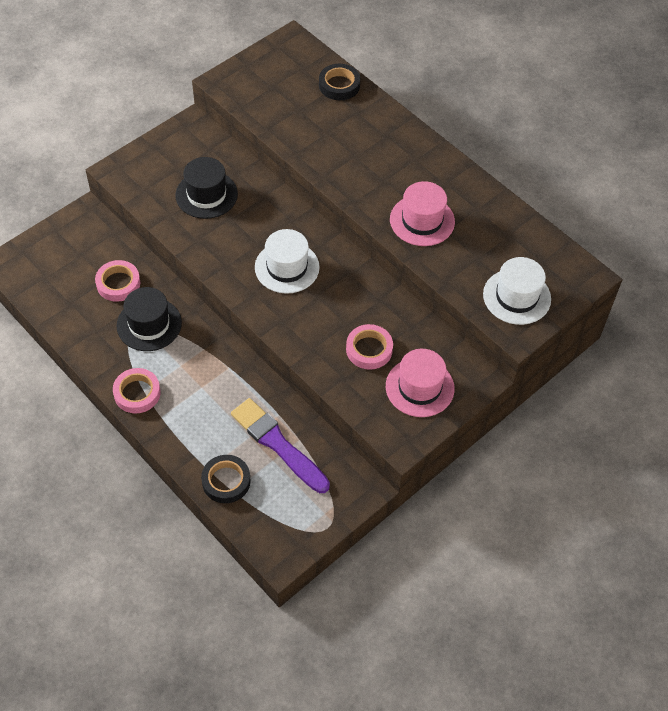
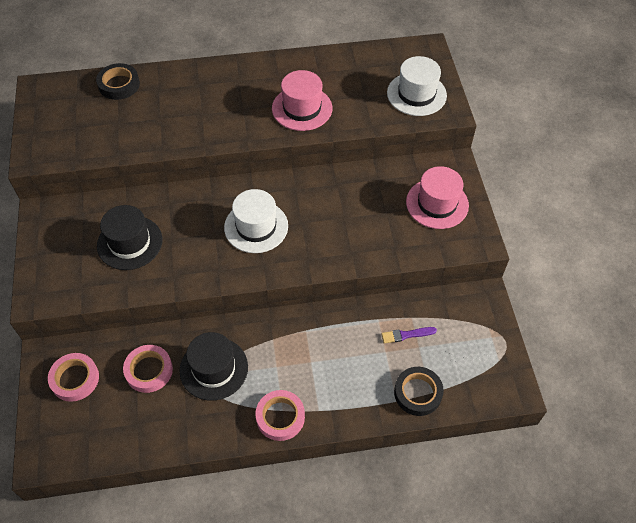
camera: 55 degrees left, 0 degrees up
purple brush [231,398,330,493] -> purple brush [381,327,437,344], size x0.45
pink tape [346,324,393,370] -> pink tape moved to [48,353,99,402]

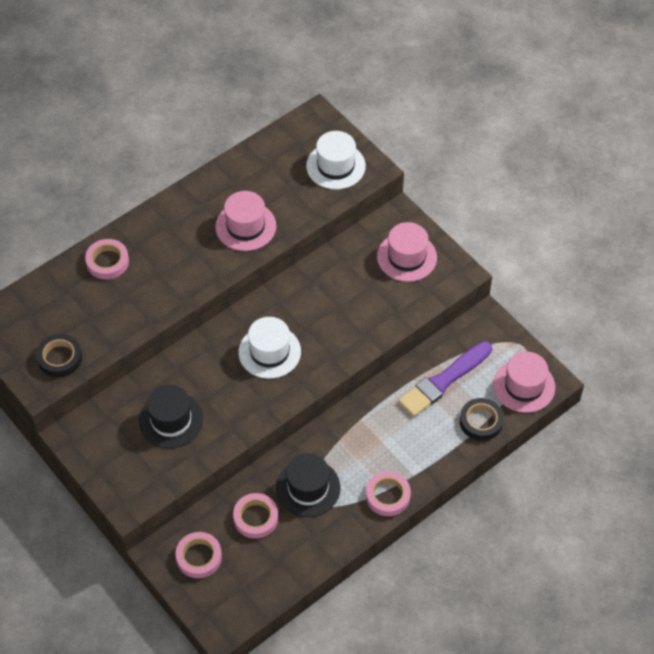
camera: 30 degrees left, 0 degrees up
black tape [96,63,140,100] -> black tape moved to [36,334,82,377]
purple brush [381,327,437,344] -> purple brush [398,341,492,417], size x2.24
none -> pink tape [85,239,129,280]
none -> pink hat [493,352,555,413]

